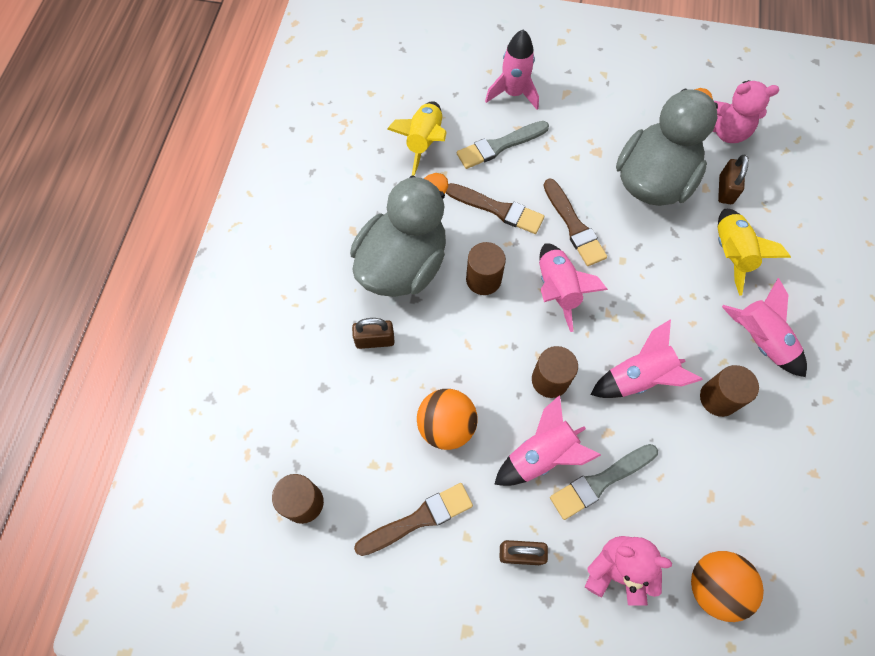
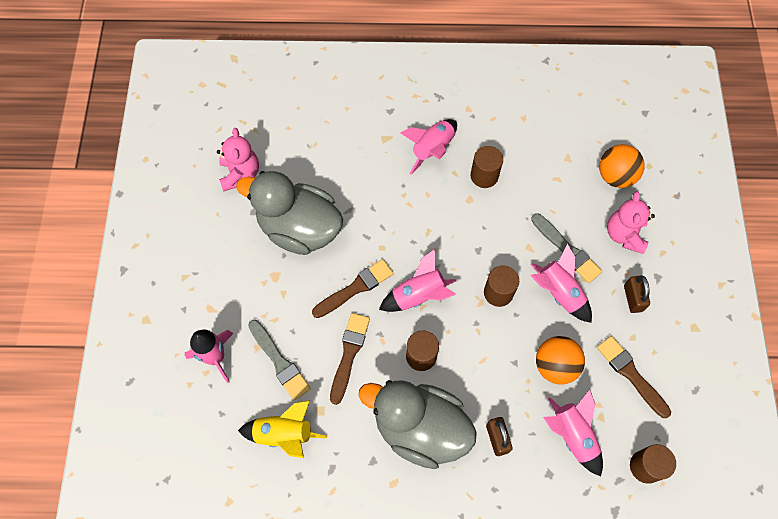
camera: 100 degrees left, 0 degrees up
pink rocket [591,320,703,398] -> pink rocket moved to [543,389,603,476]
brown padlock [718,155,749,204] -> none
yellow rocket [718,209,791,295] -> none

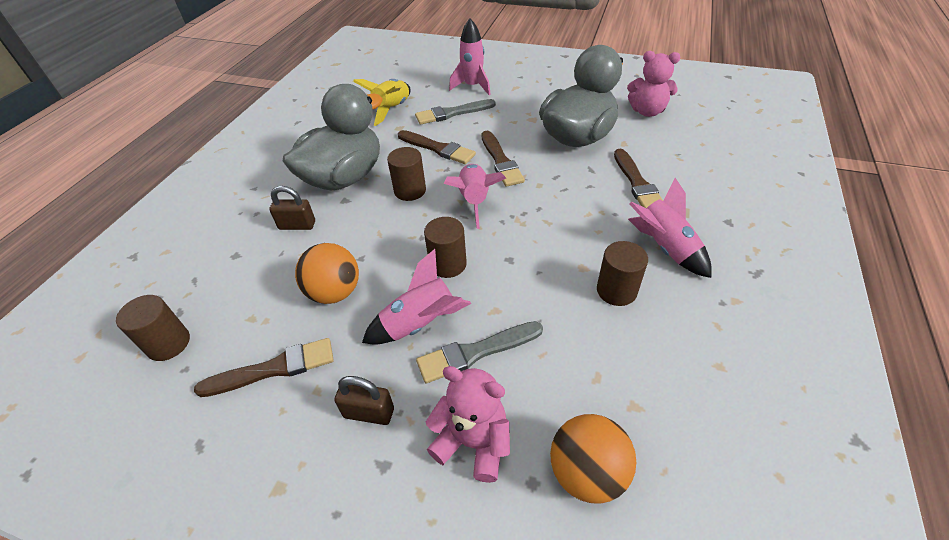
camera: 110 degrees right, 20 degrees down
pink rocket [543,389,603,476] -> none
none -> brown brush [614,149,663,208]

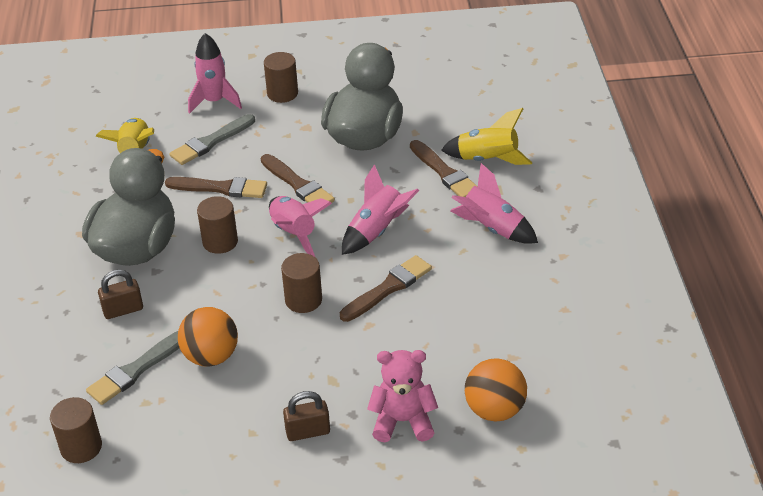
camera: 25 degrees left, 5 degrees down
brown brush [194,338,334,397] -> brown brush moved to [340,255,432,322]
pink rocket [362,249,471,344] -> pink rocket moved to [342,164,419,255]
grey brush [416,321,543,383] -> grey brush moved to [86,331,179,405]
brown cylinder [597,241,648,306] -> brown cylinder moved to [264,52,298,103]
pink teddy bear [627,51,680,117] -> none
none -> yellow rocket [441,108,532,165]

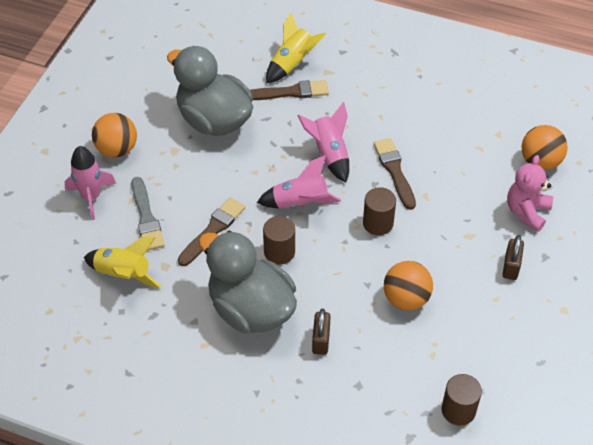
camera: 65 degrees left, 10 degrees up
grey brush [86,331,179,405] -> none
brown brush [261,154,335,203] -> none
brown cylinder [264,52,298,103] -> orange ball [92,113,137,157]
pink rocket [450,163,538,244] -> none

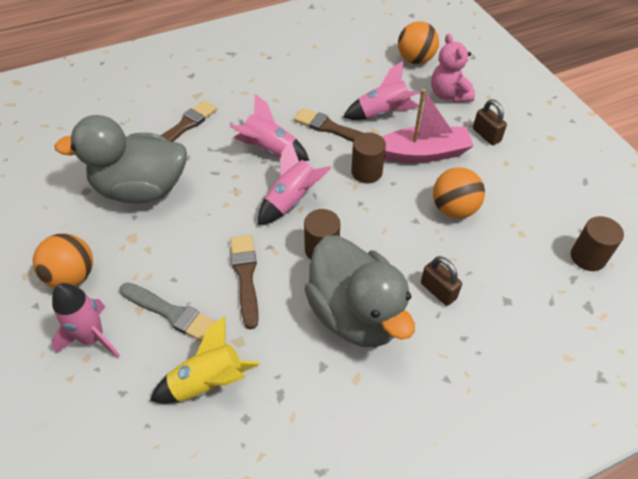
camera: 45 degrees left, 0 degrees up
grey duck [199,231,297,333] -> grey duck turned 120 degrees counterclockwise [304,235,415,347]
yellow rocket [266,13,326,83] -> none
none -> pink rocket [343,61,419,120]
none -> pink boat [382,89,474,163]

